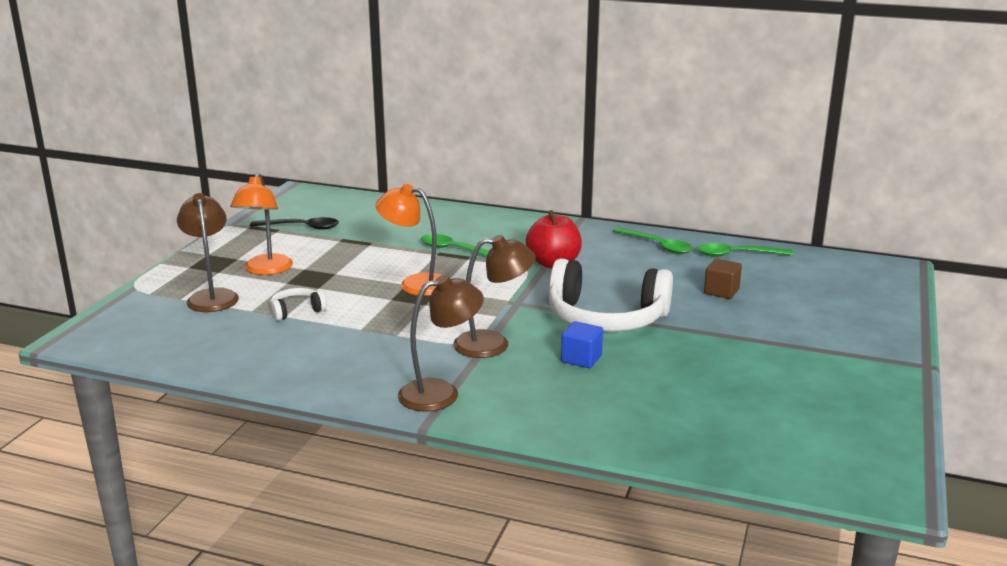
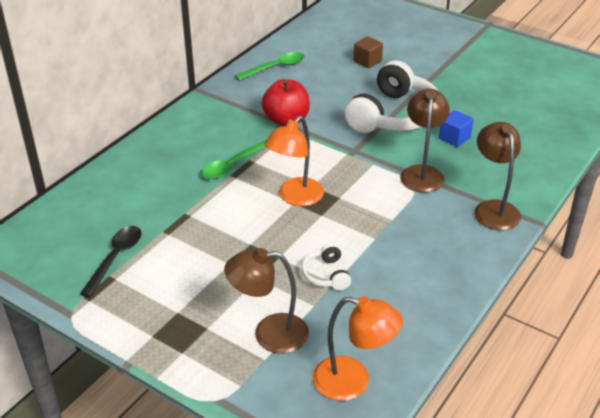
camera: 75 degrees left, 15 degrees up
orange lamp [230,173,293,275] -> orange lamp moved to [313,296,403,401]
green spoon [698,243,793,257] -> none

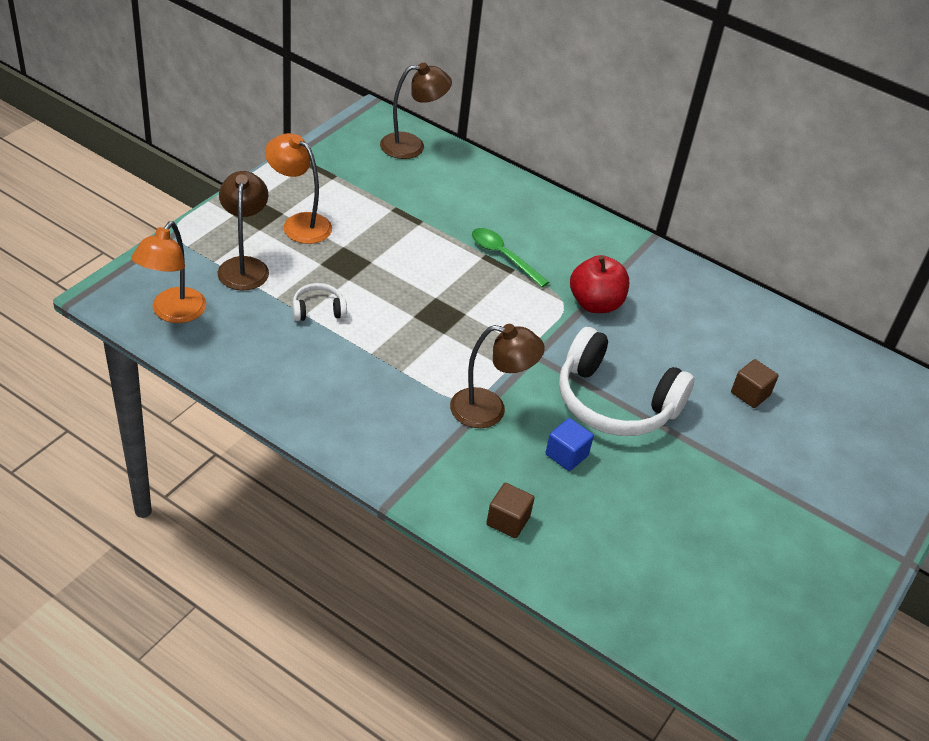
camera: 85 degrees right, 5 degrees up
black spoon [80,226,142,298] -> none
green spoon [235,52,305,80] -> none
orange lamp [264,116,324,206] -> orange lamp moved to [265,133,332,244]
brown lamp [474,122,521,230] -> brown lamp moved to [380,63,452,159]
none -> brown cube [486,483,534,538]

